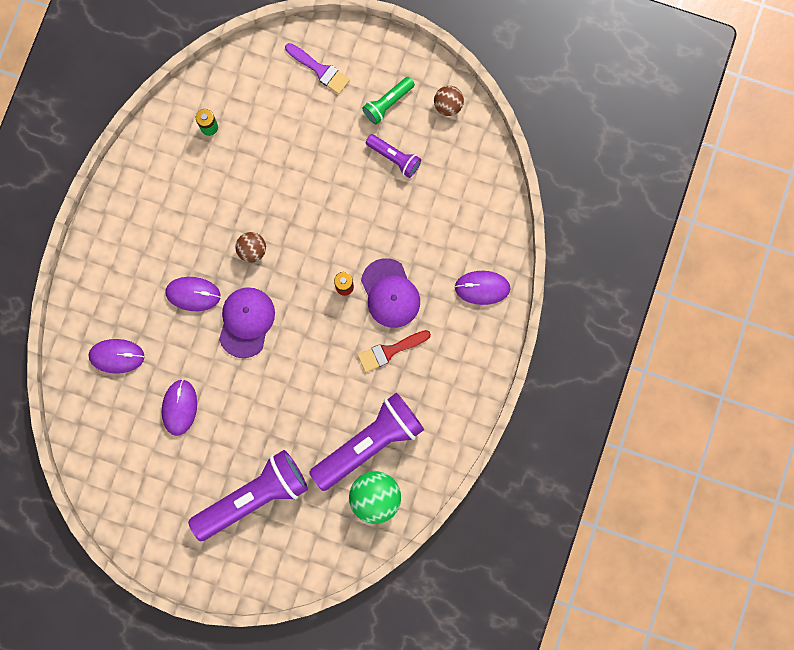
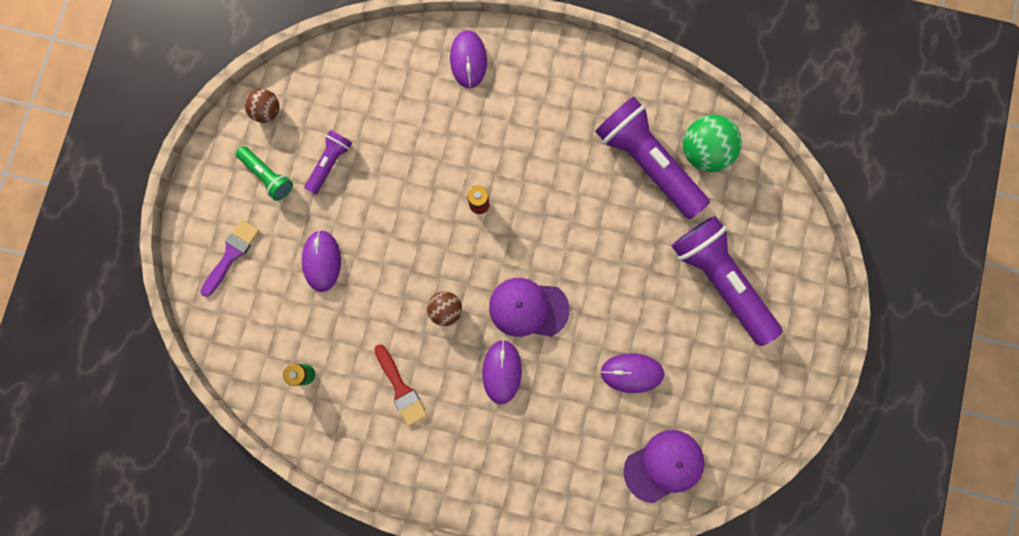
camera: 95 degrees left, 0 degrees up
purple mouse [88,339,144,374] -> purple mouse moved to [302,230,341,292]
red brush [358,330,431,372] -> red brush moved to [374,344,427,426]
purple cap [361,258,420,328] -> purple cap moved to [624,430,704,503]

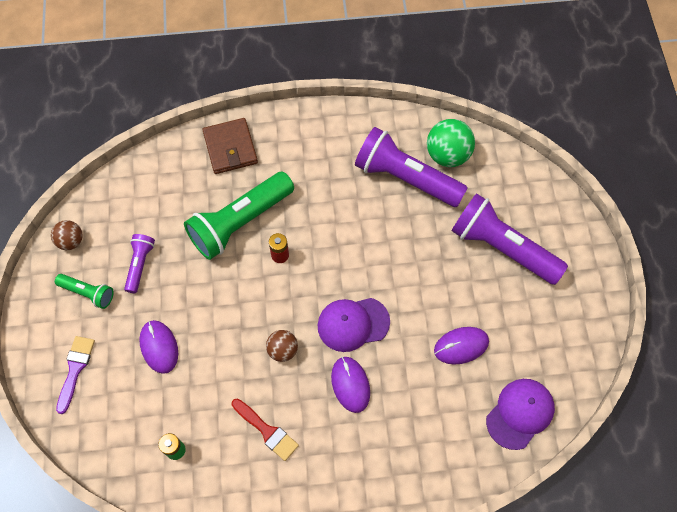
camera: 20 degrees left, 15 degrees down
purple mouse [450,30,487,88] -> brown wallet [202,118,258,174]
none -> green flashlight [184,172,294,260]

